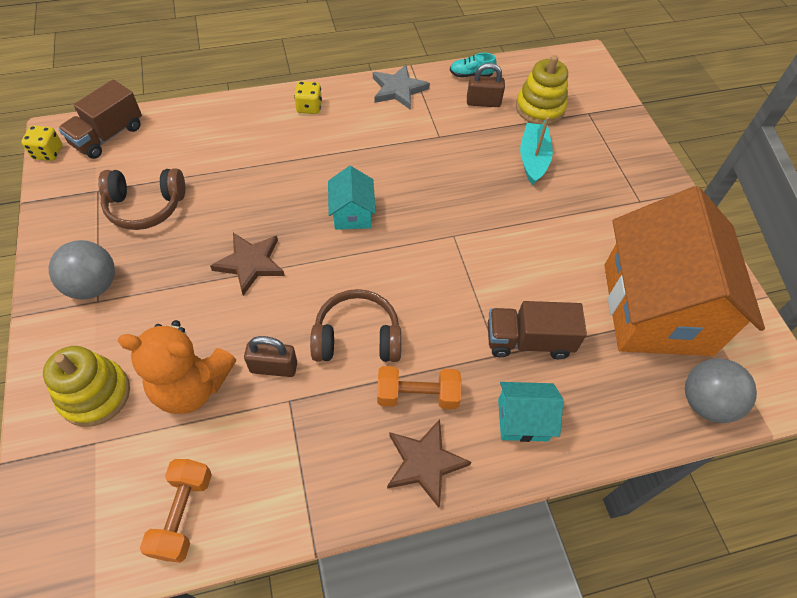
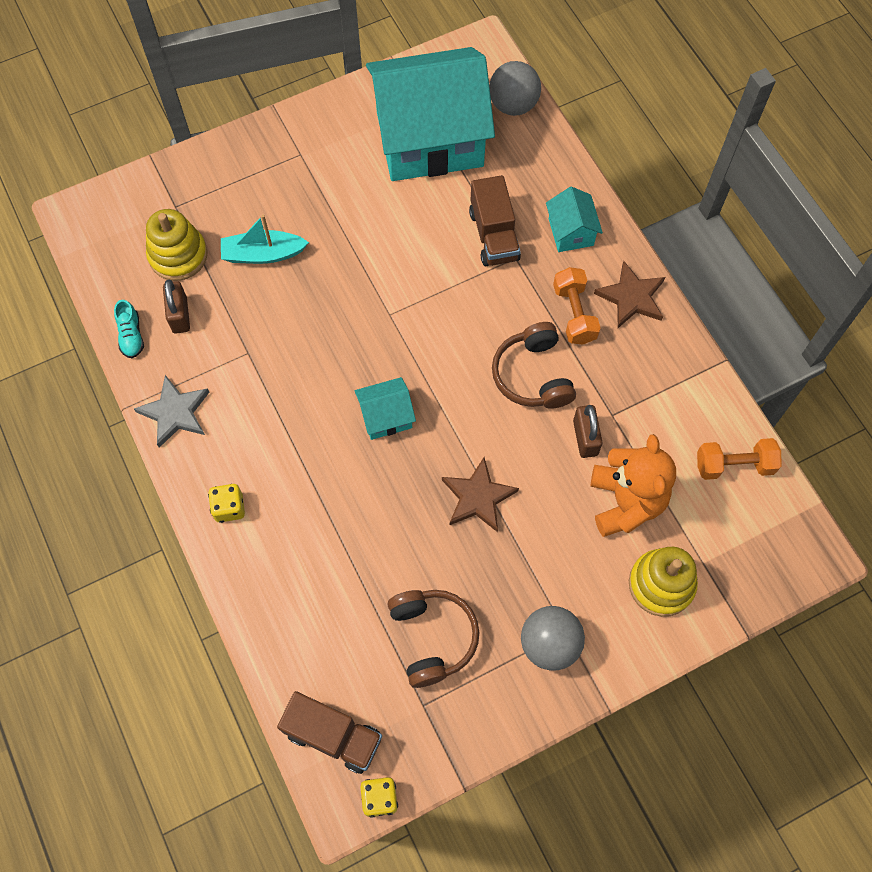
camera: 100 degrees left, 10 degrees up
orange house [604,186,765,356] -> turquoise house [366,47,495,181]

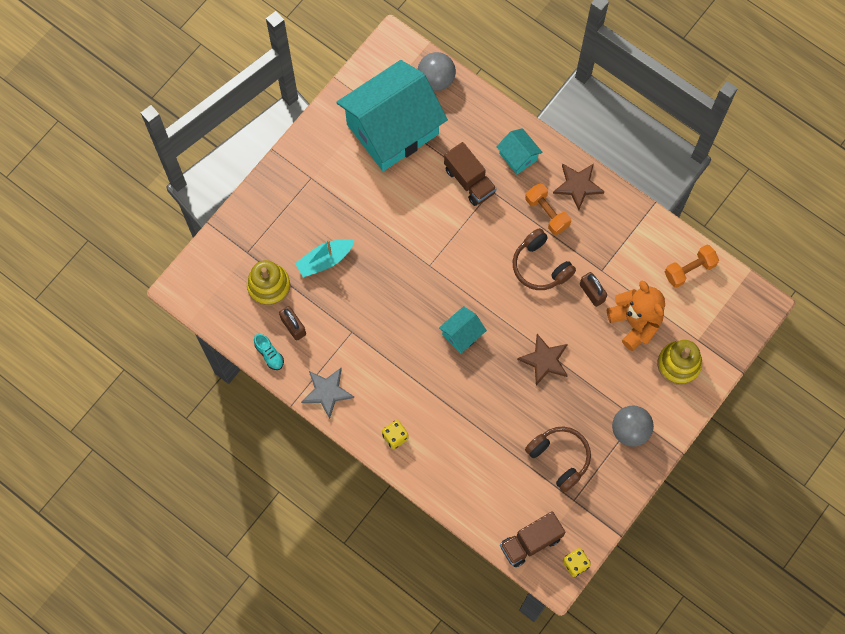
camera: 25 degrees left, 5 degrees up
brown truck [277,691,382,774] -> brown truck turned 150 degrees clockwise [500,511,566,567]

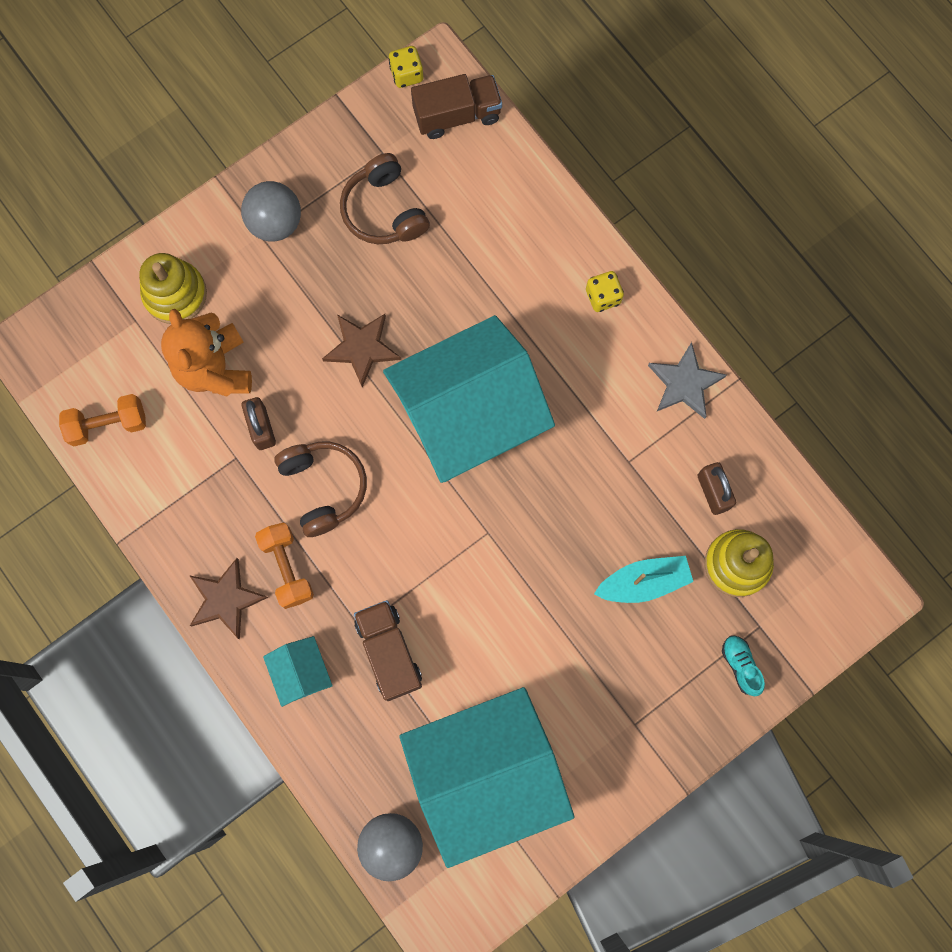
camera: 165 degrees left, 5 degrees up
turquoise shoe [254,334,284,370] -> turquoise shoe moved to [722,636,765,696]
turquoise house [439,306,487,354] -> turquoise house [383,315,555,483], size x2.40

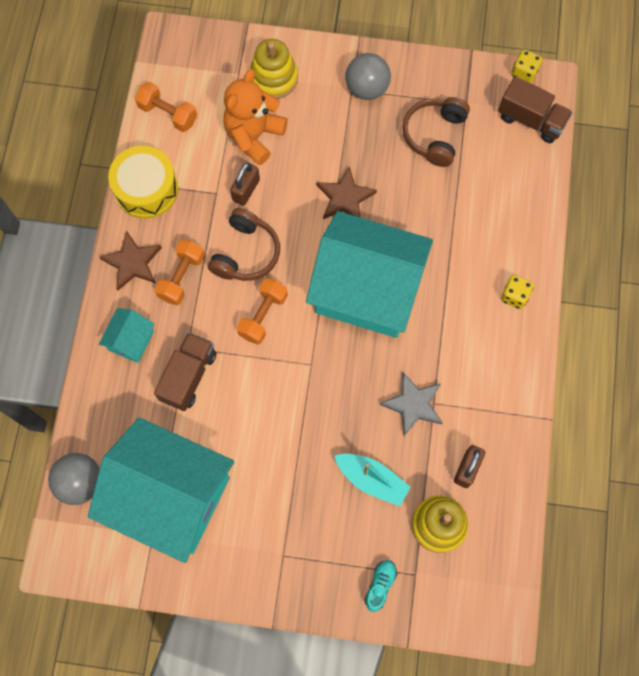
camera: 45 degrees right, 5 degrees down
grey star [648,342,727,419] -> grey star moved to [380,372,442,436]
none -> yellow drum [108,146,178,219]
none -> orange dumbbell [237,278,288,344]

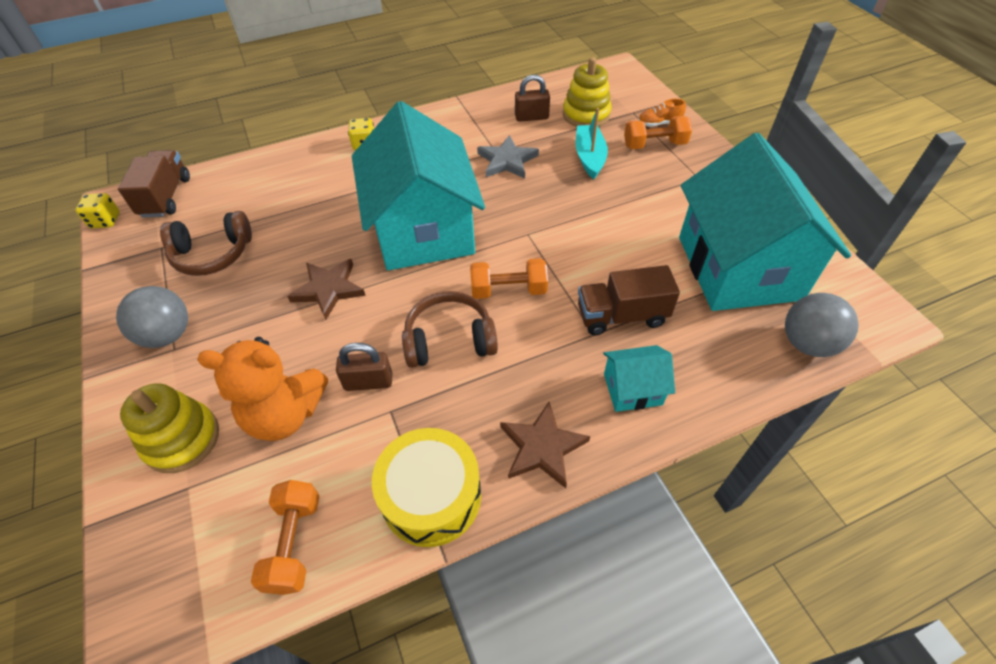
camera: 120 degrees left, 20 degrees down
orange dumbbell [155,239,205,305] -> orange dumbbell moved to [624,116,692,149]
turquoise shoe [364,560,397,612] -> orange shoe [639,99,686,127]

